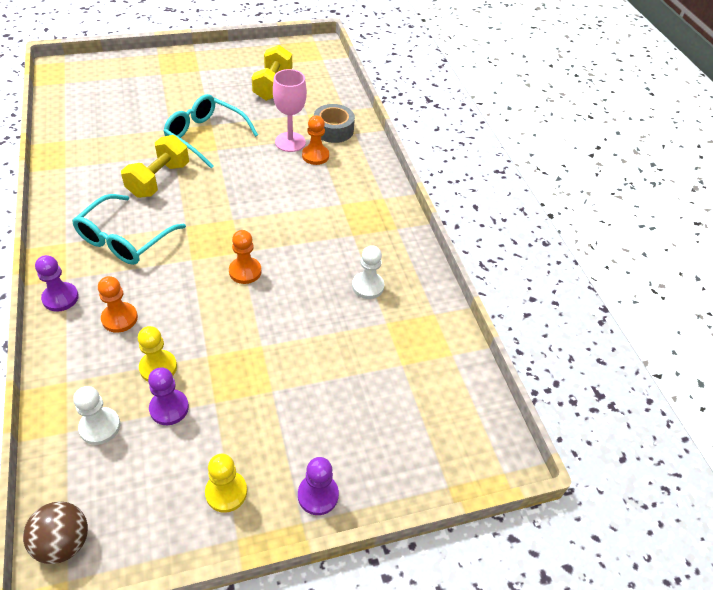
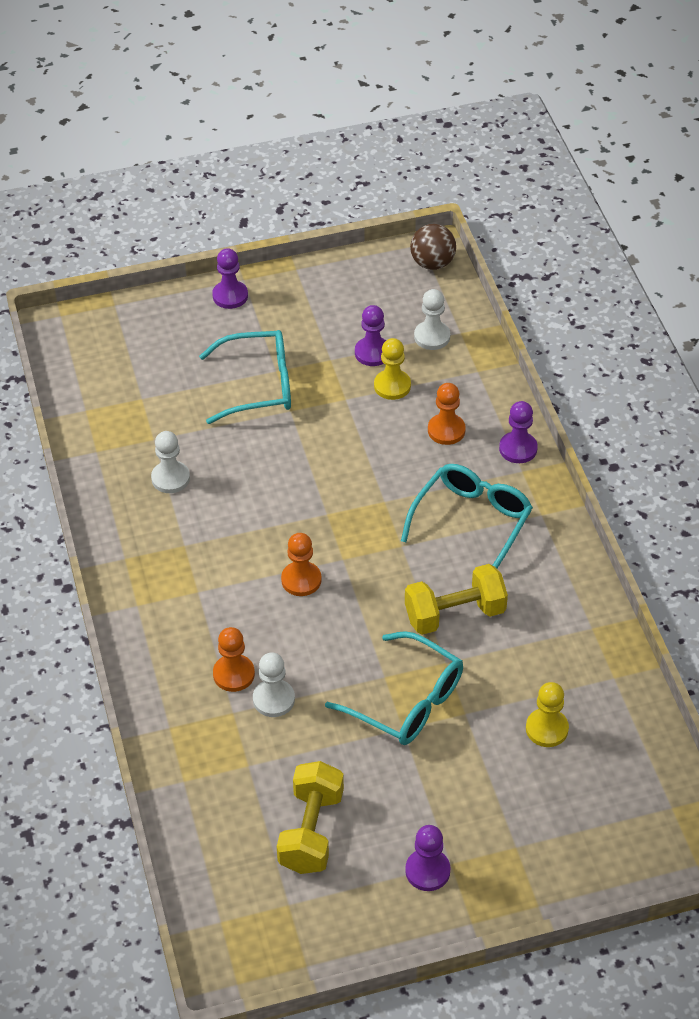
camera: 175 degrees left, 0 degrees up
yellow dumbbell [121,135,189,198] -> yellow dumbbell turned 45 degrees clockwise [405,564,508,635]
yellow pawn [205,454,247,513] -> yellow pawn moved to [526,682,569,747]
orange pawn [229,230,261,284] -> orange pawn moved to [281,533,322,596]
pink goblet [273,69,307,152] -> white pawn [253,653,295,717]
grey tape [314,104,355,143] -> none
none -> turquoise glasses [199,330,291,424]
none -> purple pawn [405,825,451,891]

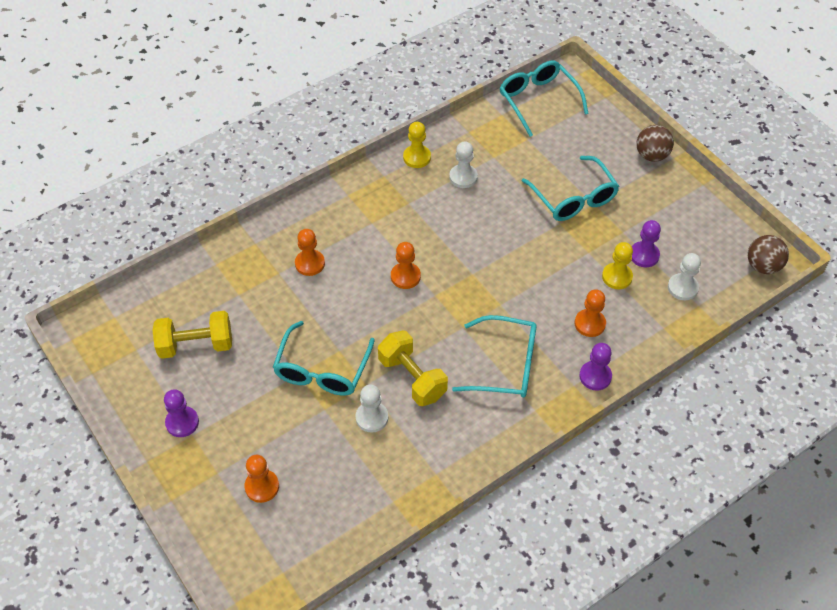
camera: 70 degrees right, 5 degrees up
purple pawn [212,248,248,309] -> brown ball [636,125,674,162]
white pawn [253,653,295,717] -> white pawn moved to [355,384,388,432]
yellow pawn [526,682,569,747] -> yellow pawn moved to [403,122,431,168]
none -> orange pawn [244,455,279,503]
none -> turquoise glasses [500,61,589,137]

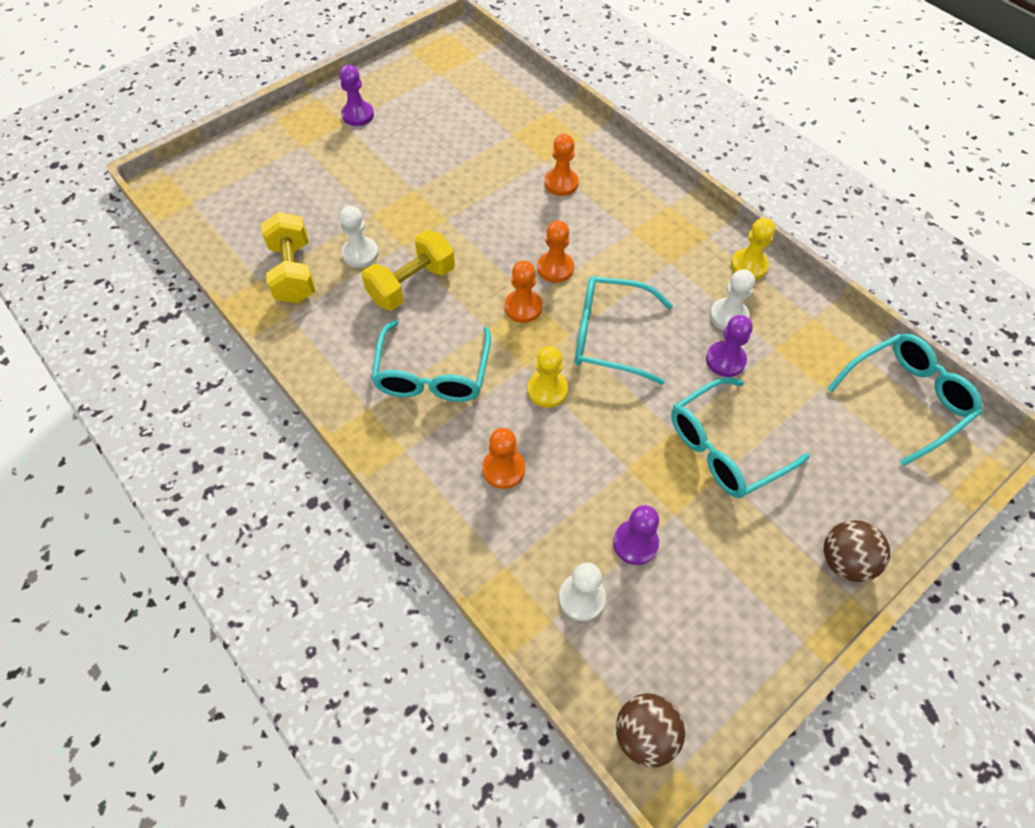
camera: 85 degrees right, 5 degrees up
yellow dumbbell [153,311,232,359] -> yellow dumbbell moved to [261,212,315,303]
orange pawn [244,455,279,503] -> orange pawn moved to [504,261,542,323]
turquoise glasses [273,321,375,396] -> turquoise glasses moved to [575,276,673,385]
purple pawn [579,343,612,391] -> purple pawn moved to [706,315,753,377]
yellow pawn [602,242,633,289] -> yellow pawn moved to [528,346,568,408]

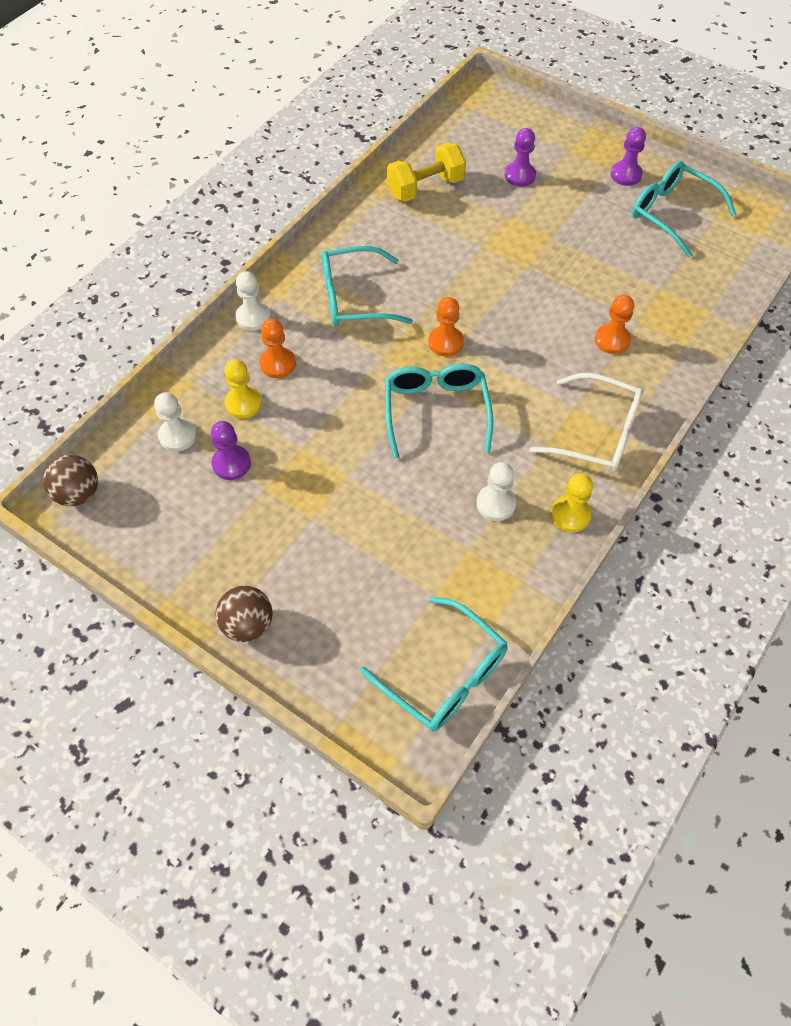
camera: 75 degrees right, 0 degrees up
white pawn [339,205,379,268] -> white pawn moved to [235,271,271,331]
yellow dumbbell [362,230,455,311] -> none
yellow pawn [528,346,568,408] -> yellow pawn moved to [224,359,262,419]
orange pawn [537,220,574,283] -> none
turquoise glasses [671,377,810,498] -> turquoise glasses moved to [632,161,737,258]
purple pawn [706,315,753,377] -> purple pawn moved to [505,128,536,187]
none -> white glasses [530,373,643,472]

